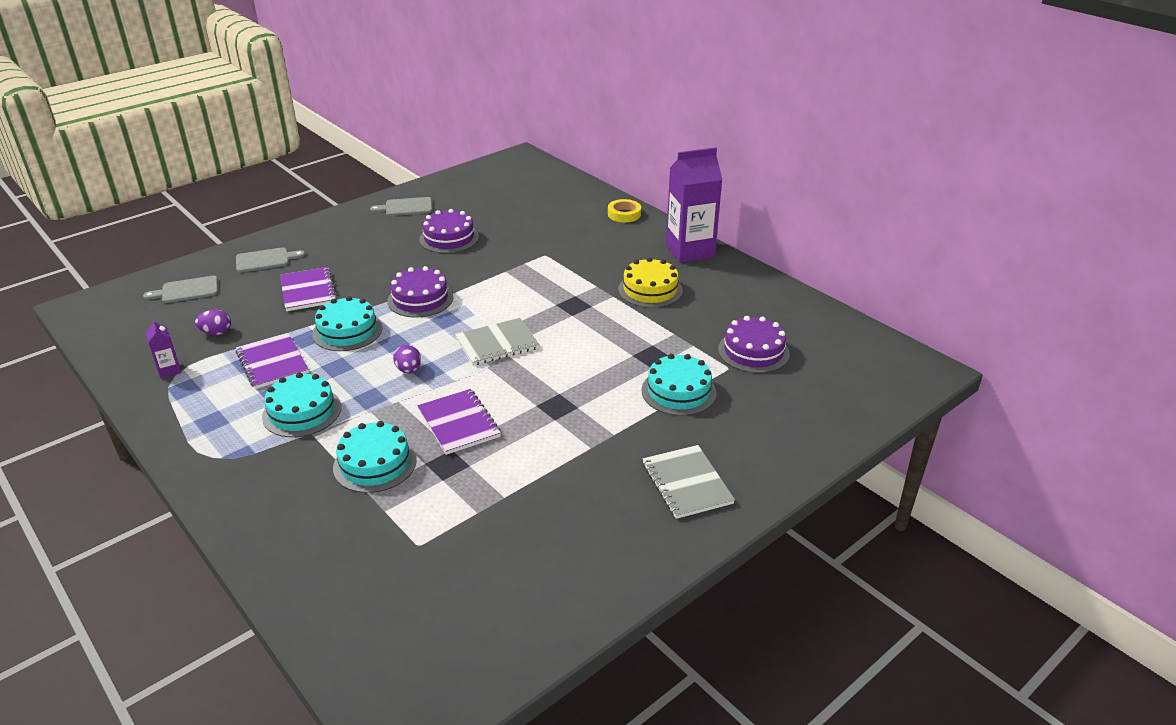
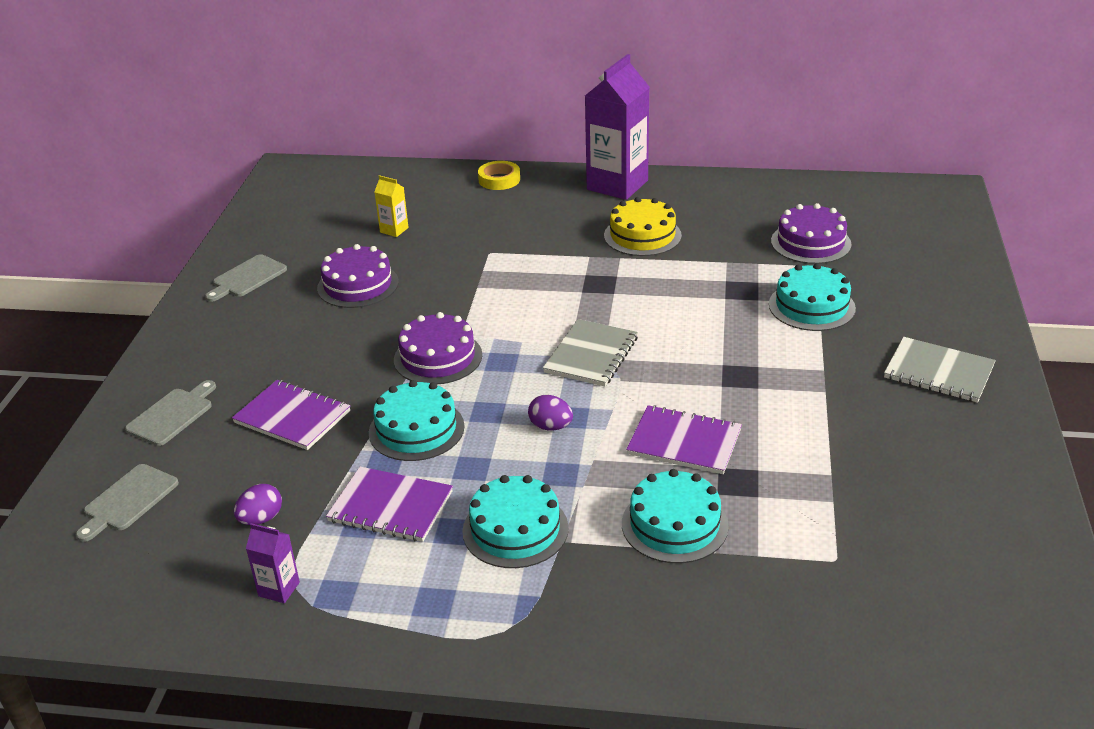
camera: 40 degrees left, 0 degrees up
none -> yellow carton [374,175,409,237]

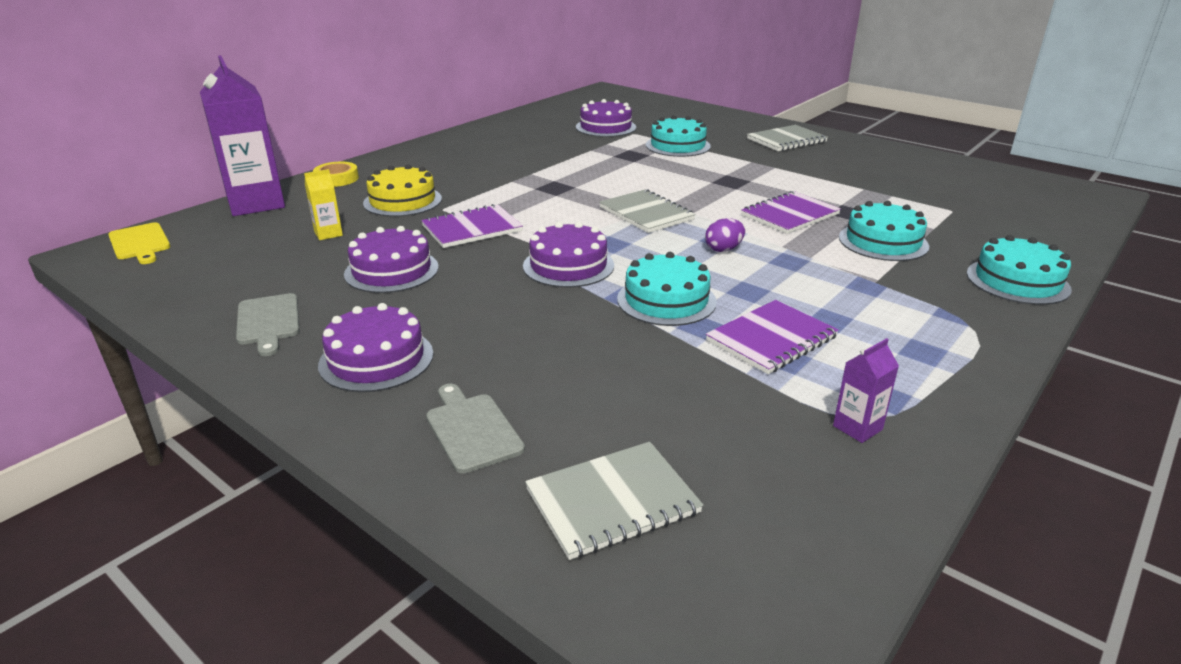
camera: 60 degrees left, 5 degrees down
grey cutting board [76,464,179,542] -> grey notebook [525,442,703,560]
purple notebook [232,380,350,450] -> purple notebook moved to [421,204,523,248]
purple egg [234,484,282,525] -> none
turquoise cake [462,475,569,568] -> turquoise cake moved to [967,235,1072,305]
purple carton [585,54,649,200] -> purple carton moved to [200,55,285,216]
yellow cake [604,197,682,256] -> yellow cake moved to [363,164,442,217]
none -> yellow cutting board [108,222,170,264]
none -> purple cake [318,303,433,392]

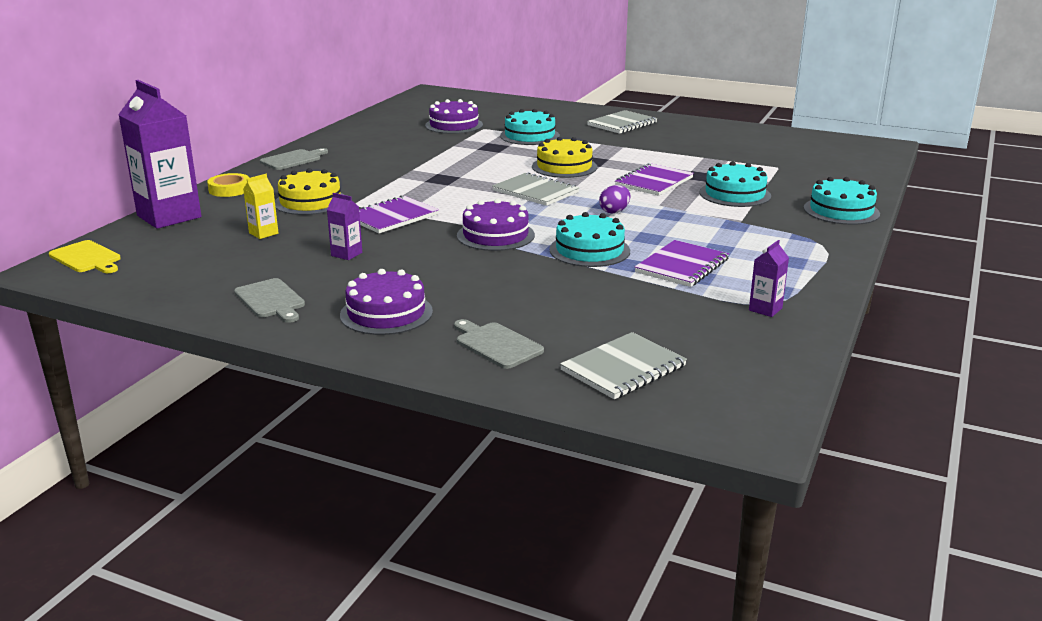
camera: 15 degrees left, 5 degrees down
purple cake [344,226,439,293] -> purple carton [327,193,362,260]
none -> grey cutting board [260,148,328,170]
none -> yellow cake [532,137,597,178]

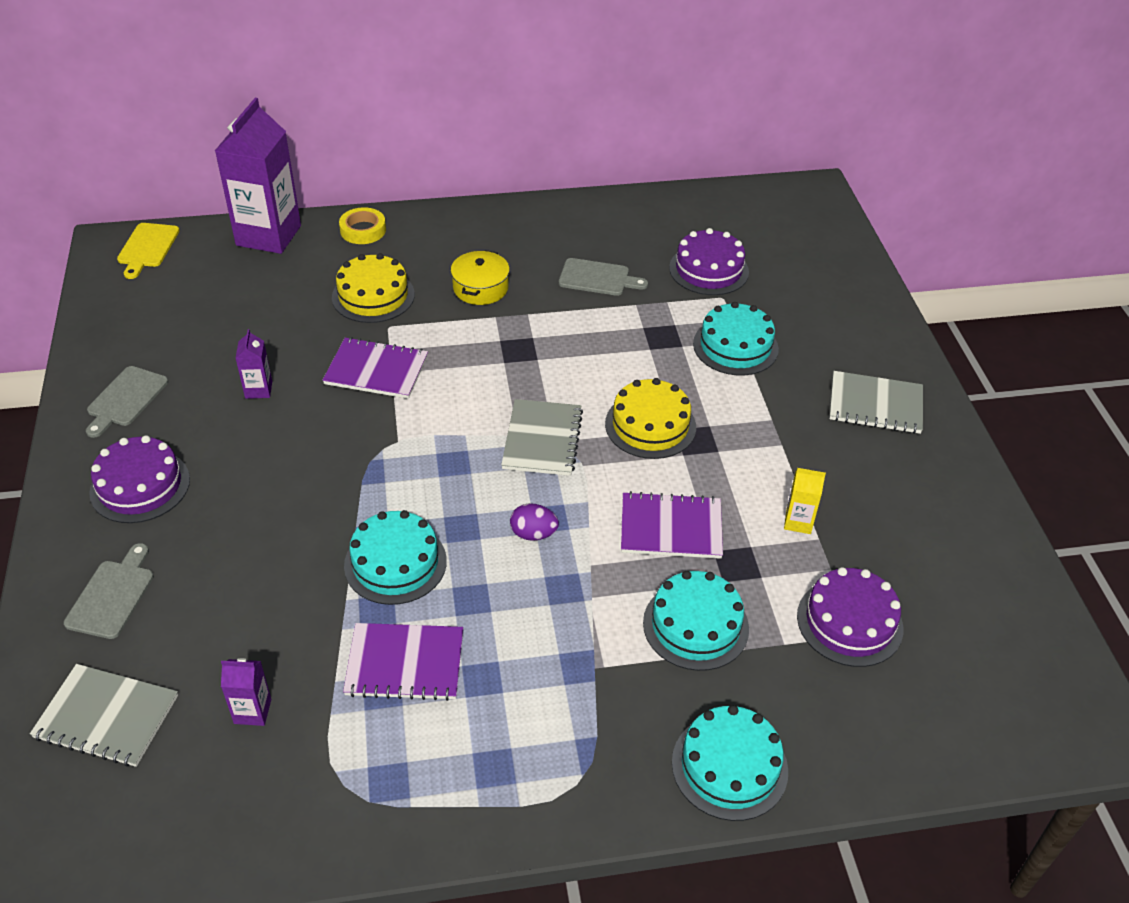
camera: 55 degrees right, 20 degrees up
yellow carton [243,174,278,239] -> yellow carton moved to [784,468,826,534]
grey cutting board [260,148,328,170] -> grey cutting board moved to [559,258,648,296]
purple cake [457,198,535,251] -> purple cake moved to [797,567,903,667]
purple carton [749,240,789,317] -> purple carton moved to [221,658,271,726]
none -> yellow pot [451,250,510,305]

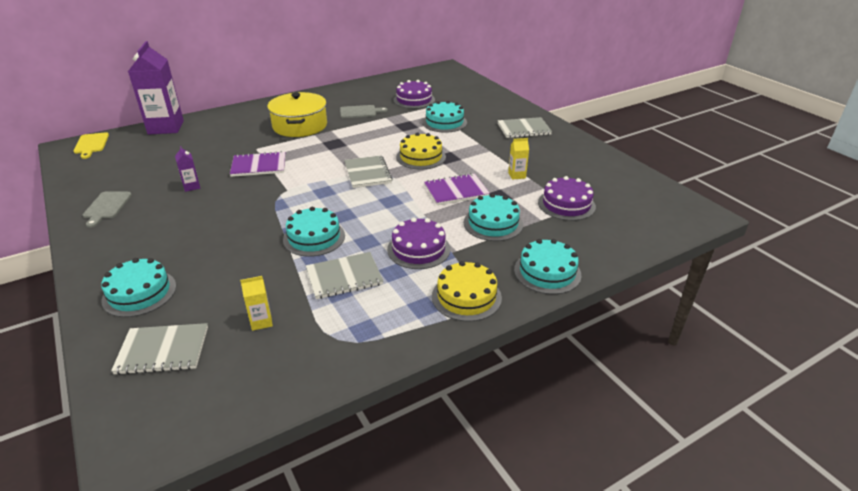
camera: 20 degrees left, 10 degrees down
grey cutting board [64,543,154,639] -> turquoise cake [101,258,176,317]
purple cake [89,435,190,523] -> purple cake moved to [387,217,450,269]
purple carton [221,658,271,726] -> yellow carton [240,276,273,331]
yellow cake [332,253,415,323] -> yellow cake moved to [432,261,502,322]
yellow tape [339,207,386,244] -> none
purple notebook [343,623,463,701] -> grey notebook [306,252,383,299]
yellow pot [451,250,510,305] -> yellow pot [267,92,327,137], size x1.76
purple egg [510,503,559,541] -> none

